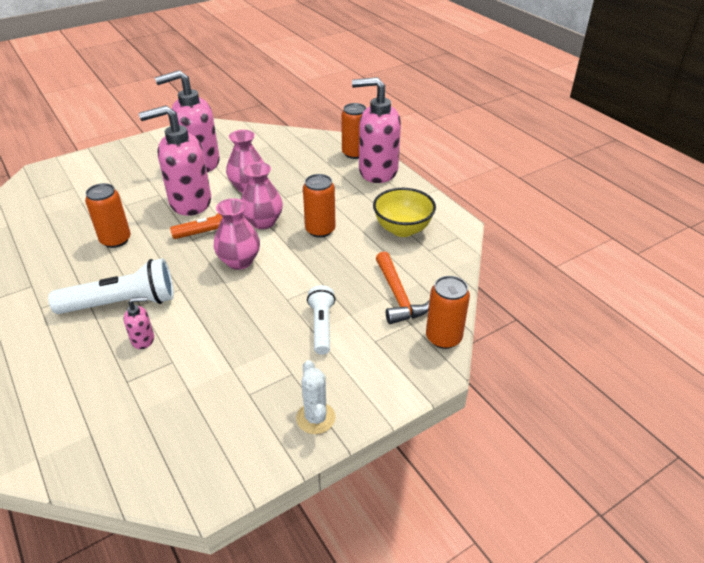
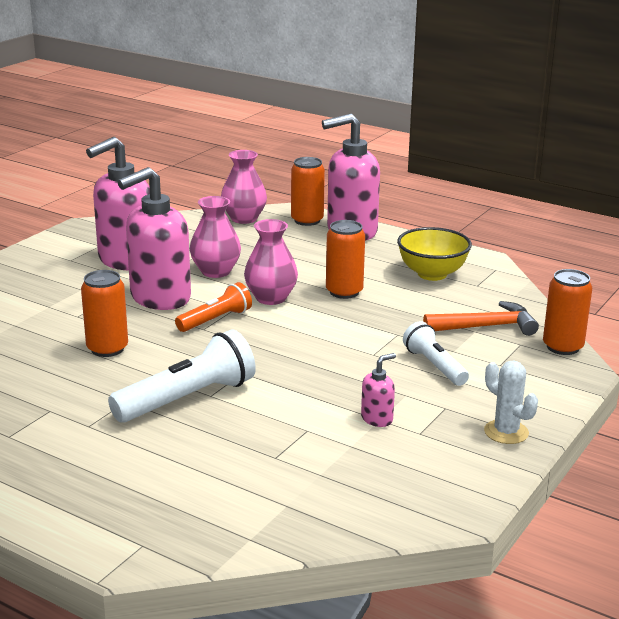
camera: 25 degrees left, 15 degrees down
pink soap dispenser [124,297,154,349] -> pink soap dispenser moved to [361,353,396,427]
pink vase [214,198,260,270] -> pink vase moved to [221,150,267,224]
orange hammer [376,251,430,324] -> orange hammer turned 60 degrees counterclockwise [423,301,539,336]

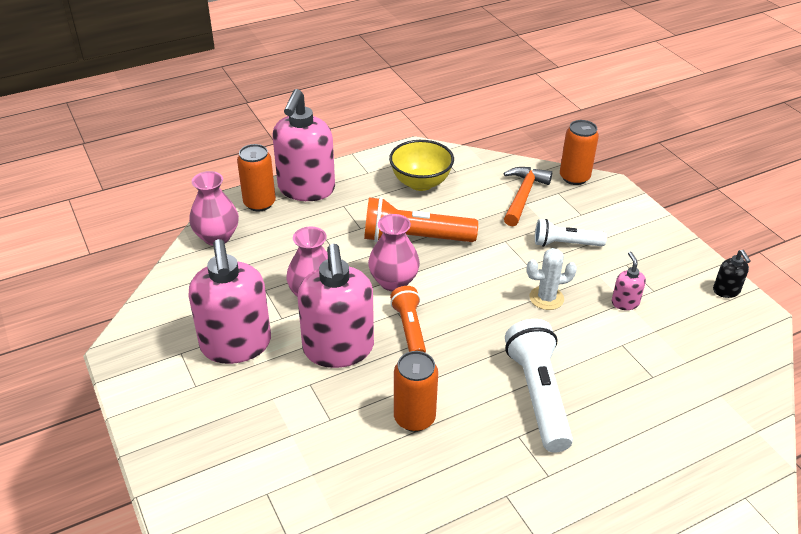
camera: 60 degrees left, 15 degrees up
orange can [326,220,365,299] -> orange flashlight [364,197,478,242]
white cactus [484,360,538,444] -> white cactus moved to [527,248,577,310]
none -> black soap dispenser [713,250,751,298]

